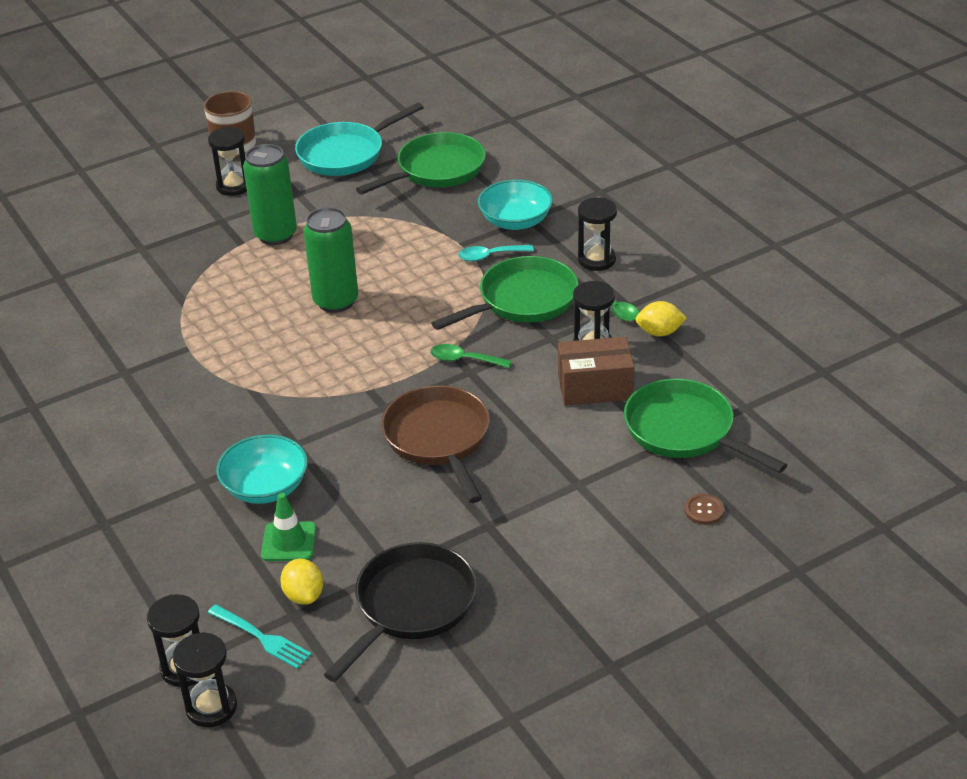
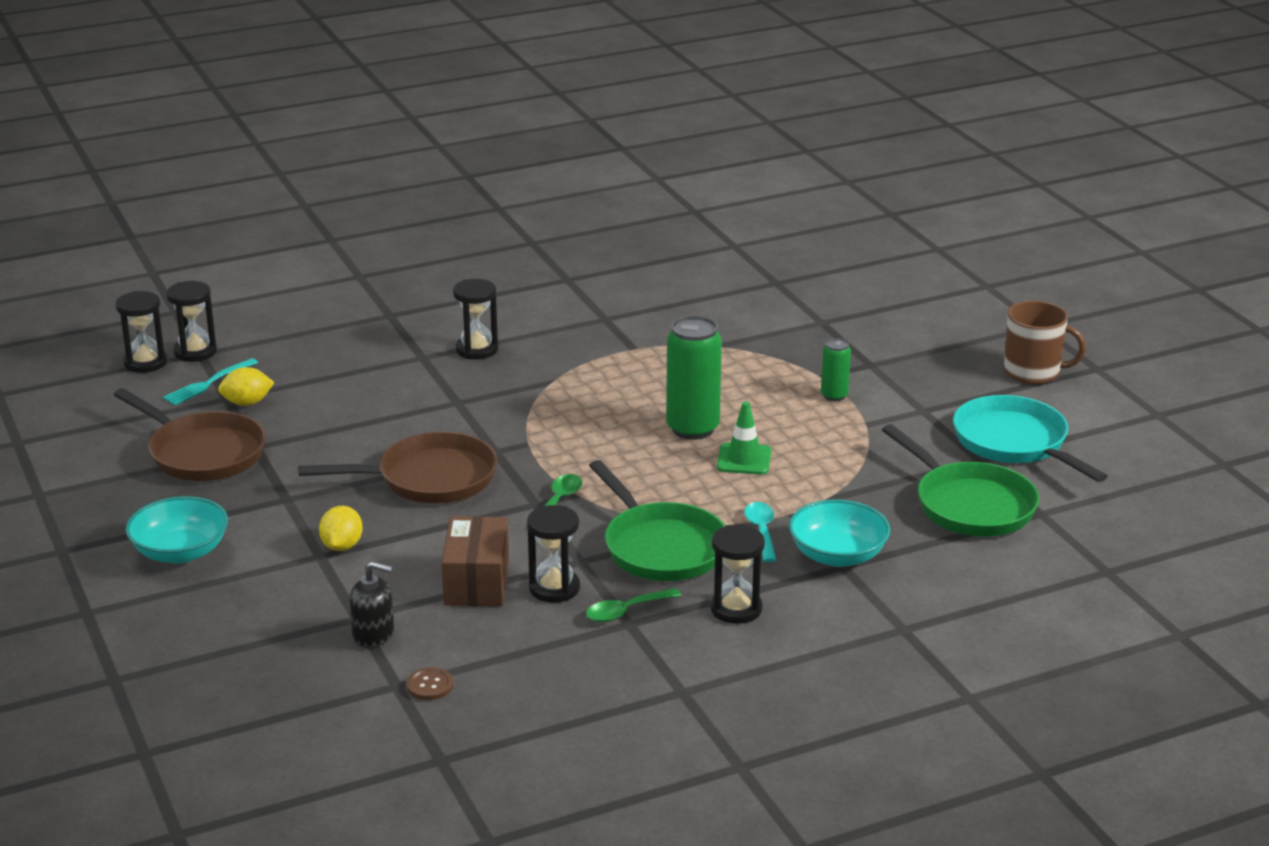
camera: 95 degrees right, 10 degrees down
black hourglass [208,127,247,196] -> black hourglass moved to [453,279,498,359]
turquoise bowl [216,434,308,504] -> turquoise bowl moved to [126,496,228,563]
green can [243,144,297,245] -> green can [821,338,851,401], size x0.53
green traffic cone [261,493,316,561] -> green traffic cone moved to [717,402,771,475]
black pan [324,542,477,682] -> brown pan [114,388,266,481]
green pan [624,379,787,473] -> black soap dispenser [349,561,394,648]
yellow lemon [635,301,687,336] -> yellow lemon moved to [319,506,363,551]
brown button [684,494,724,525] -> brown button moved to [406,667,453,700]

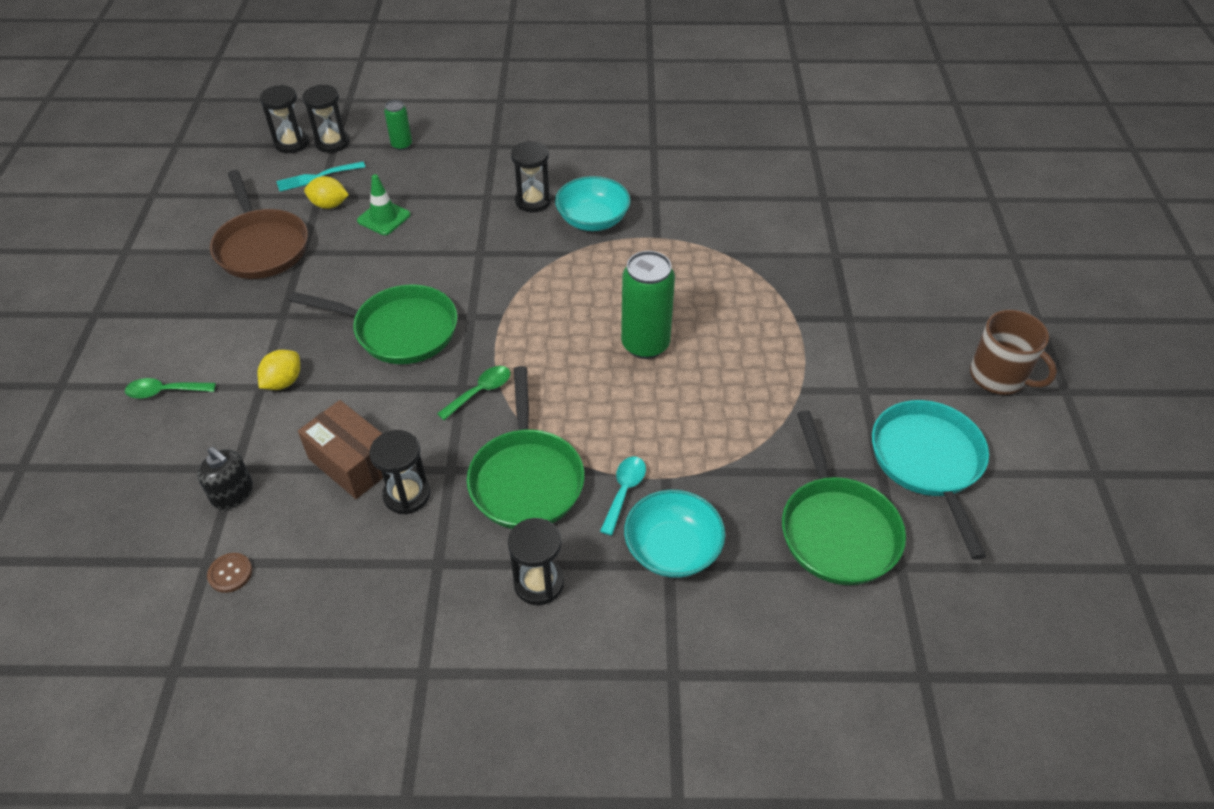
camera: 25 degrees right, 20 degrees up
turquoise bowl [126,496,228,563] -> turquoise bowl moved to [555,176,631,231]
brown pan [298,432,498,503] -> green pan [289,284,457,364]
brown box [441,516,509,606] -> brown box turned 75 degrees counterclockwise [298,400,383,499]
green spoon [586,588,681,622] -> green spoon moved to [125,378,216,399]
green traffic cone [717,402,771,475] -> green traffic cone moved to [357,174,411,235]
green can [821,338,851,401] -> green can moved to [384,100,412,150]

